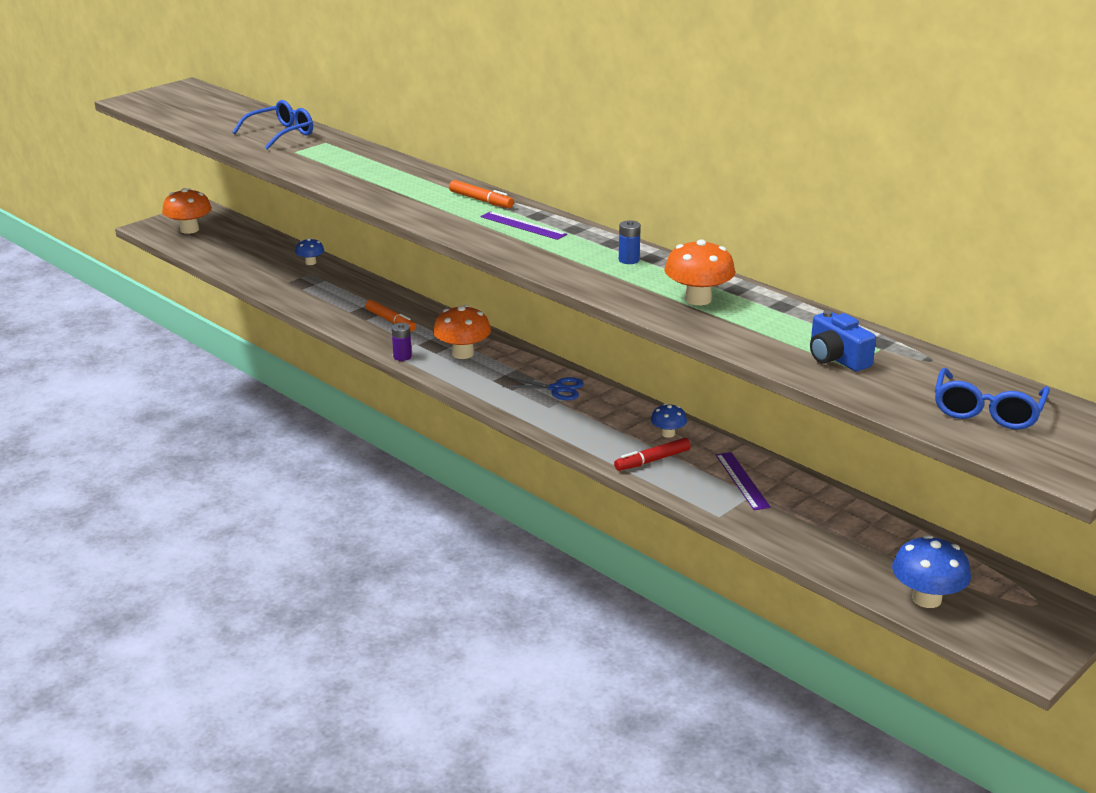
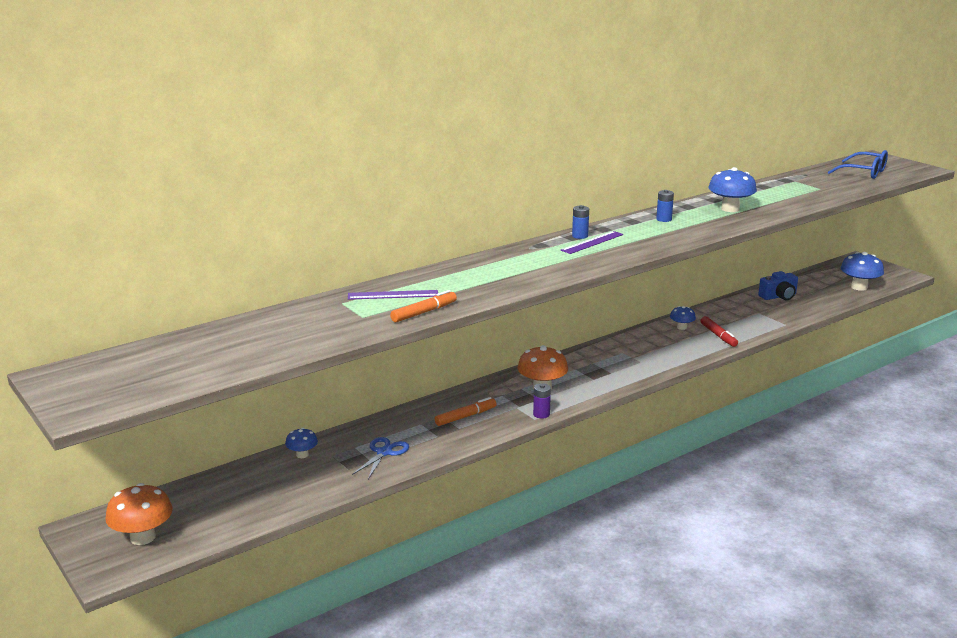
camera: 80 degrees left, 5 degrees down
blue glasses [232,100,313,150] -> none
orange marker [449,180,514,208] -> orange marker moved to [390,290,457,322]
blue scissors [502,377,584,400] -> blue scissors moved to [352,437,409,479]
orange mushroom [664,239,735,305] -> blue mushroom [708,167,757,212]
purple ruler [716,452,771,510] -> purple ruler moved to [348,290,438,300]
blue camera [810,310,876,372] -> blue camera moved to [758,271,798,300]
none -> blue battery [572,205,589,239]

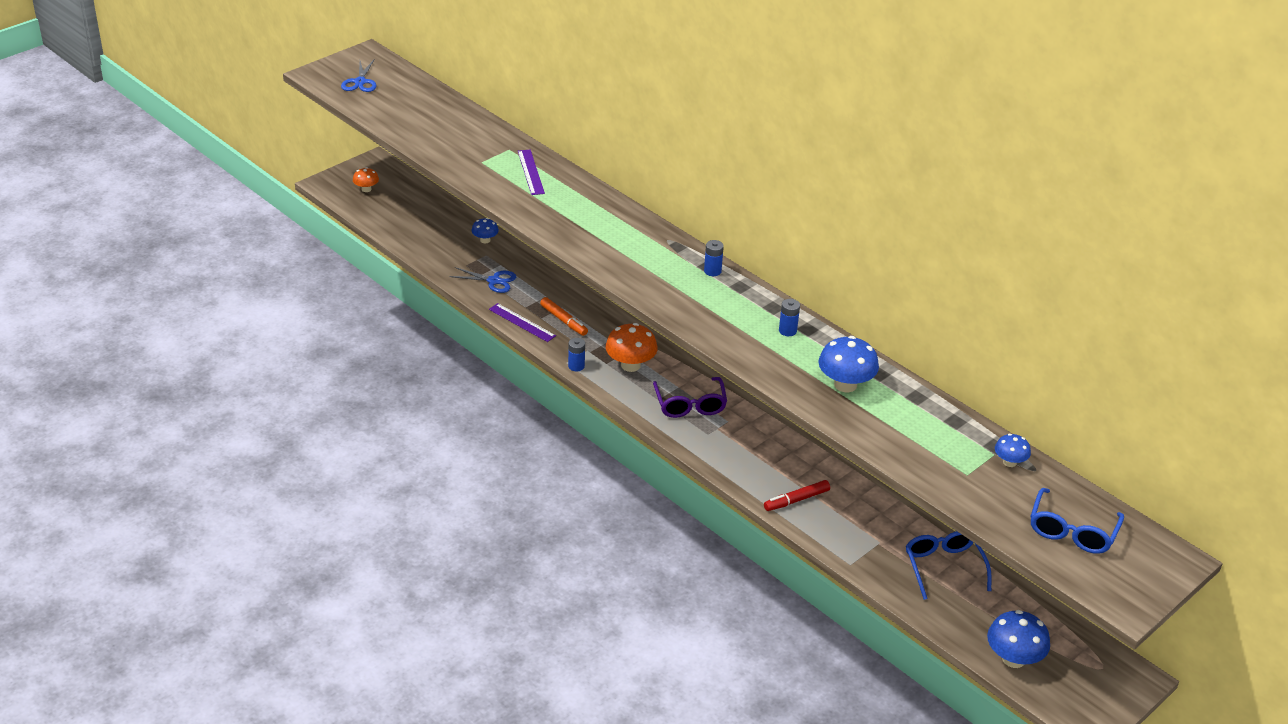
camera: 80 degrees right, 15 degrees up
orange mushroom [105,483,173,545] -> orange mushroom [353,167,379,192], size x0.57
orange marker [390,290,457,322] -> none
purple battery [533,383,551,419] -> blue battery [568,338,585,371]
purple ruler [560,231,623,254] -> purple ruler moved to [489,303,556,342]
blue mushroom [670,306,696,330] -> blue mushroom moved to [995,434,1031,467]
blue camera [758,271,798,300] -> blue glasses [906,531,992,600]
none -> blue scissors [341,60,377,92]
none -> purple glasses [653,377,727,418]

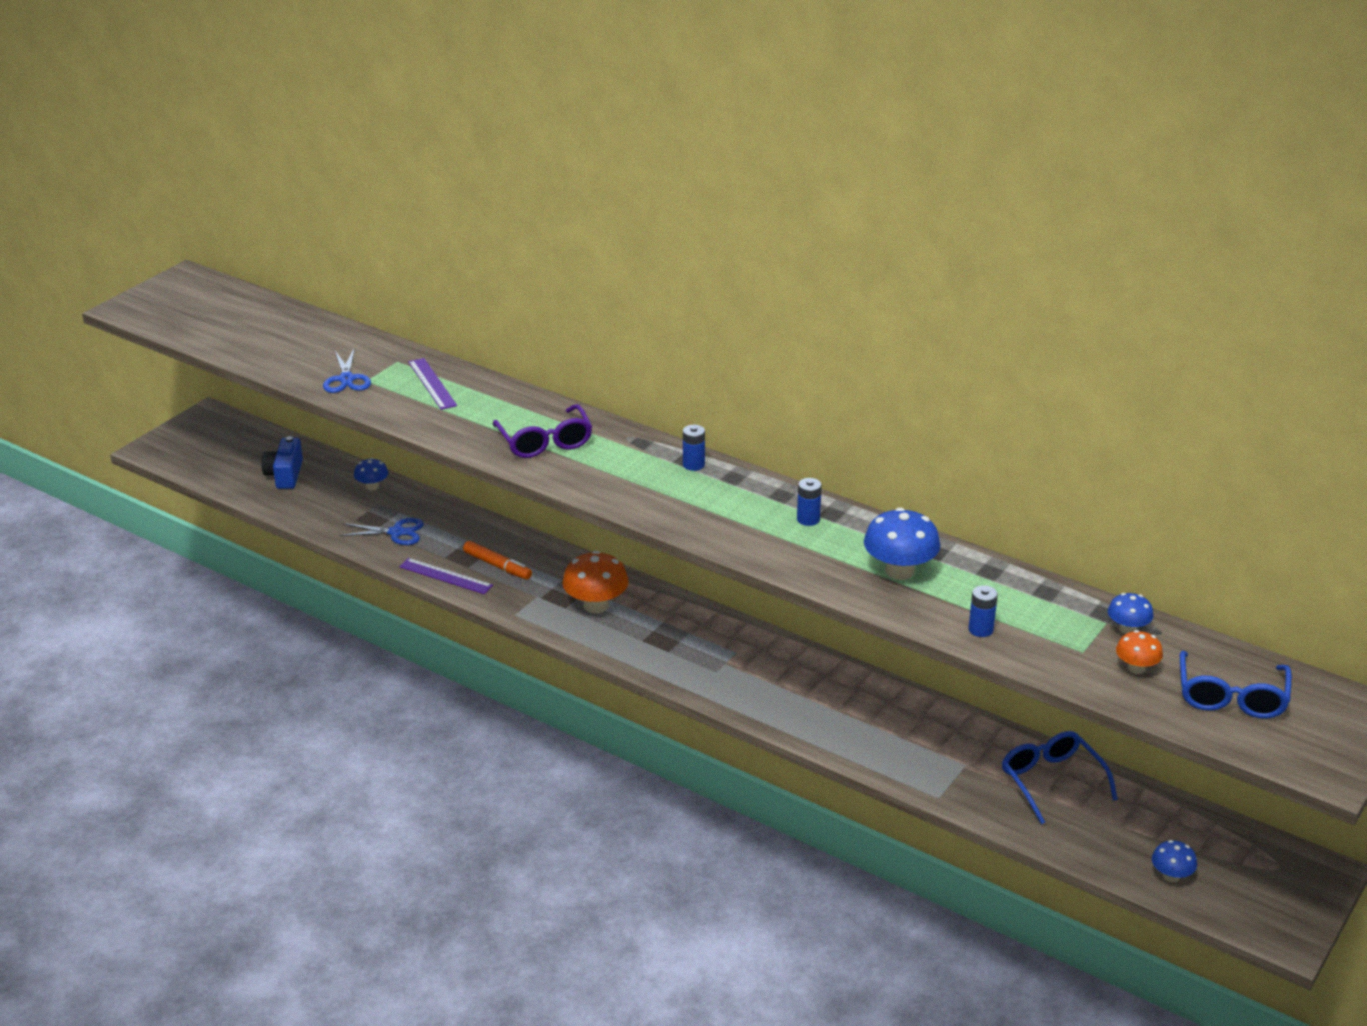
camera: 10 degrees left, 5 degrees down
blue scissors [341,60,377,92] -> blue scissors moved to [323,347,371,393]
orange mushroom [353,167,379,192] -> orange mushroom moved to [1116,630,1163,674]
blue battery [568,338,585,371] -> blue battery moved to [968,585,998,637]
purple glasses [653,377,727,418] -> purple glasses moved to [493,404,592,458]
red marker [764,480,830,511] -> none
blue mushroom [987,610,1050,668] -> blue mushroom [1152,840,1197,882], size x0.57
none -> blue camera [261,436,303,489]

